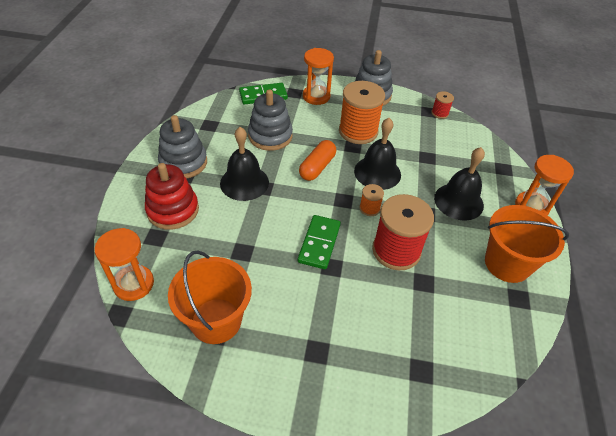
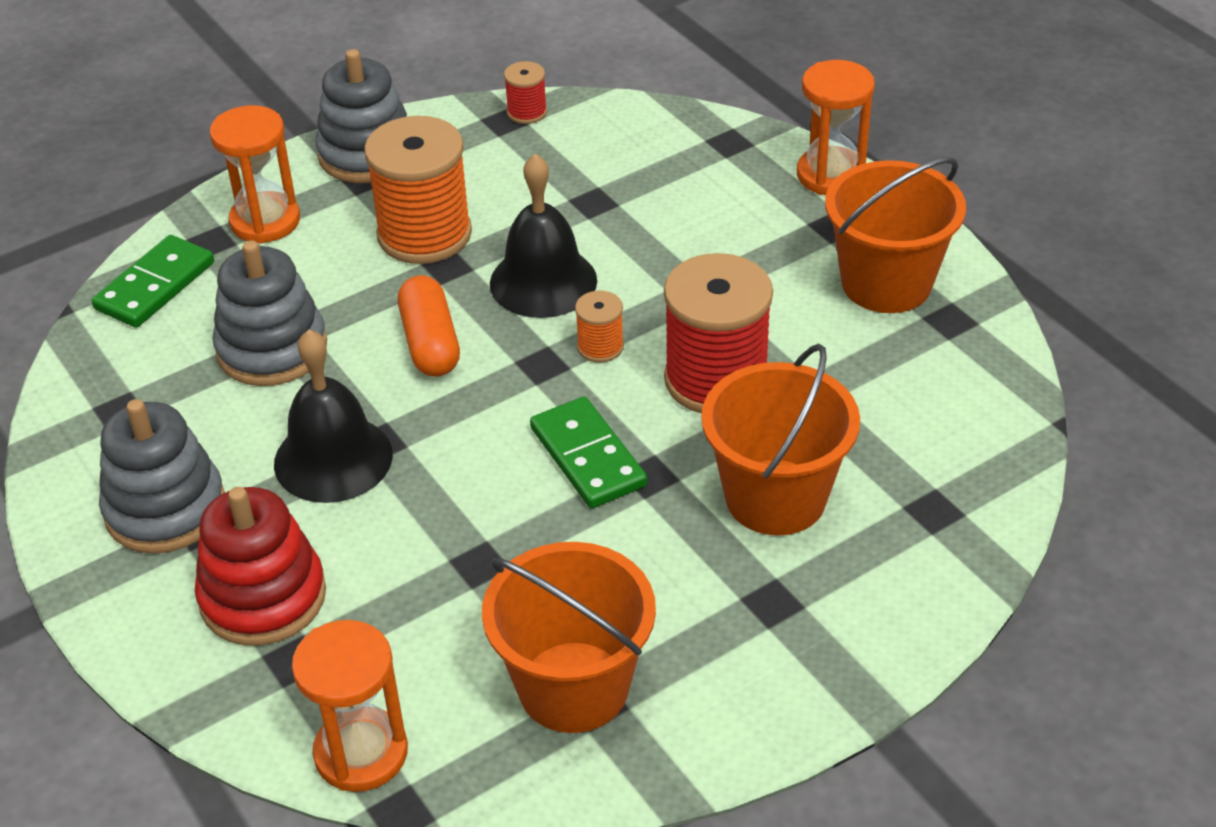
camera: 40 degrees left, 5 degrees down
black bell [434,147,485,221] -> none
none -> orange bucket [701,343,860,535]

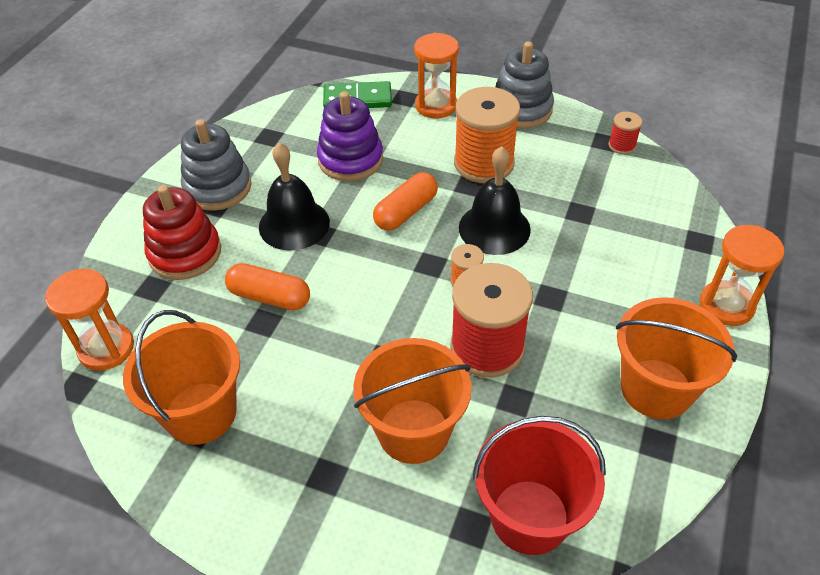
camera: 55 degrees right, 5 degrees up
grey stacking toy [213,240,327,386] -> purple stacking toy [317,91,383,181]
green domino [530,397,647,508] -> none
none -> orange capsule [225,263,310,310]
none -> red bucket [472,416,606,555]

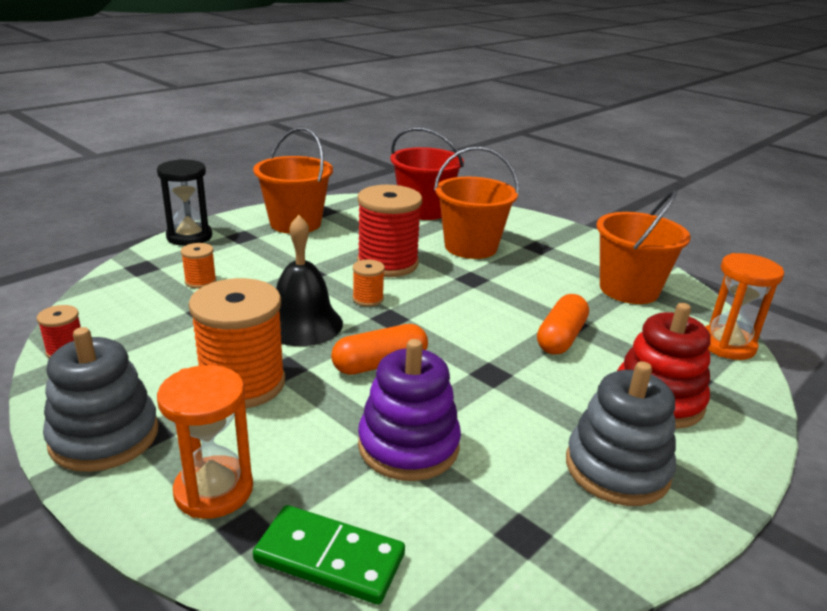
camera: 160 degrees left, 20 degrees down
orange capsule [225,263,310,310] -> orange capsule turned 75 degrees clockwise [537,294,589,355]
black bell [259,143,330,251] -> none
orange hourglass [700,225,784,326] -> black hourglass [157,159,212,246]
none -> orange spool [181,243,217,289]

